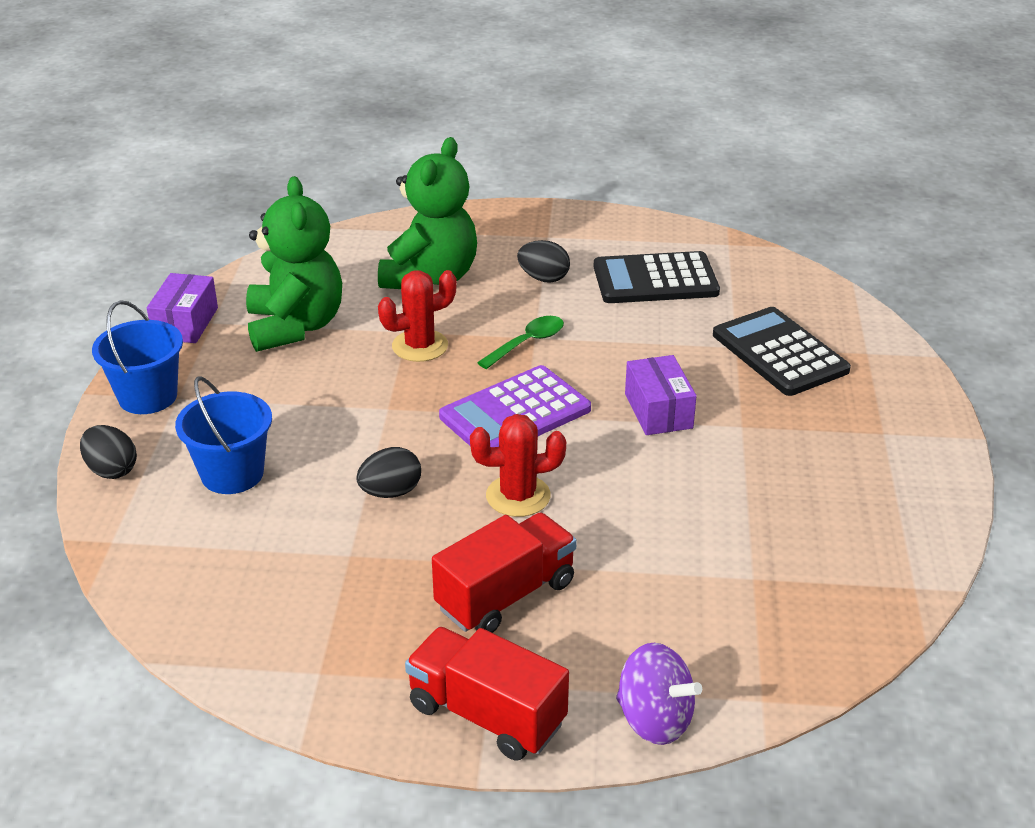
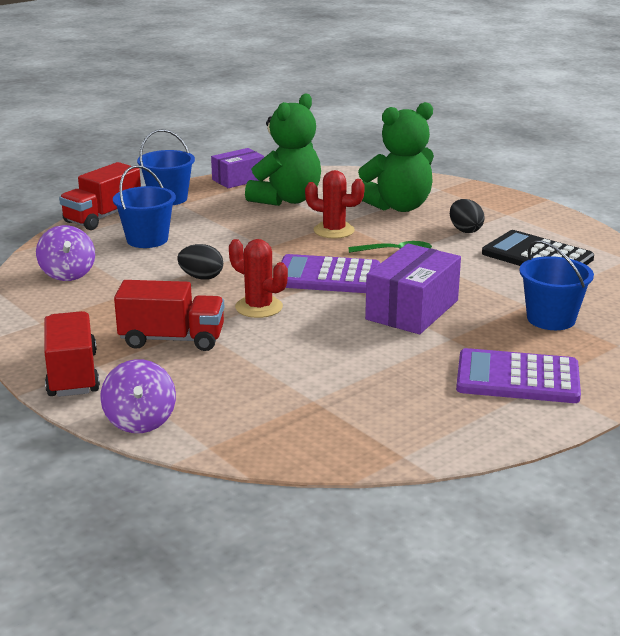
camera: 45 degrees right, 10 degrees down
black egg [80,425,137,479] -> red truck [59,162,141,230]
purple box [625,355,697,435] -> purple box [365,244,461,334], size x1.53
black calculator [713,307,851,396] -> blue bucket [519,240,594,330]
none -> purple spinning top [36,225,95,281]
none -> purple calculator [456,348,581,403]

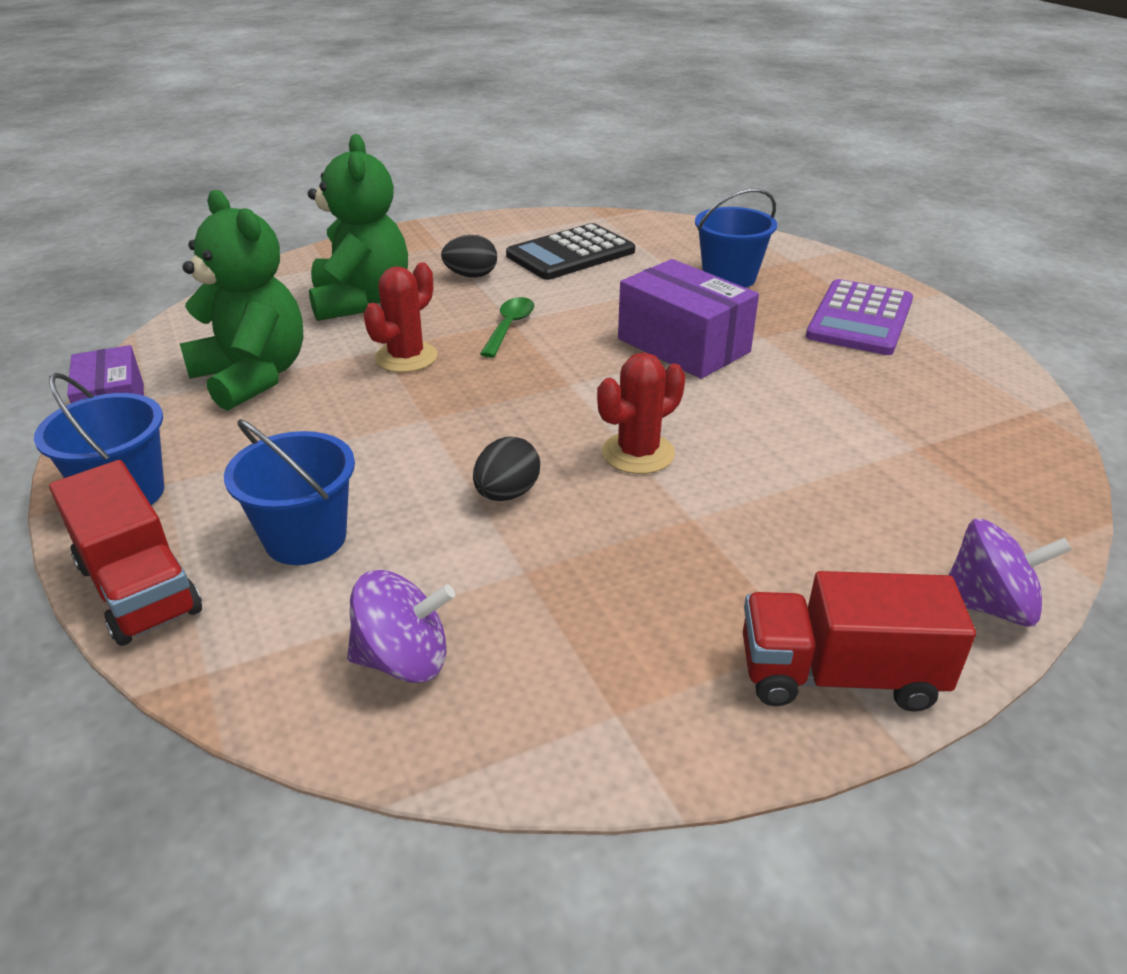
camera: 75 degrees left, 10 degrees up
red truck [114,280,224,351] -> none
purple calculator [281,254,380,293] -> none

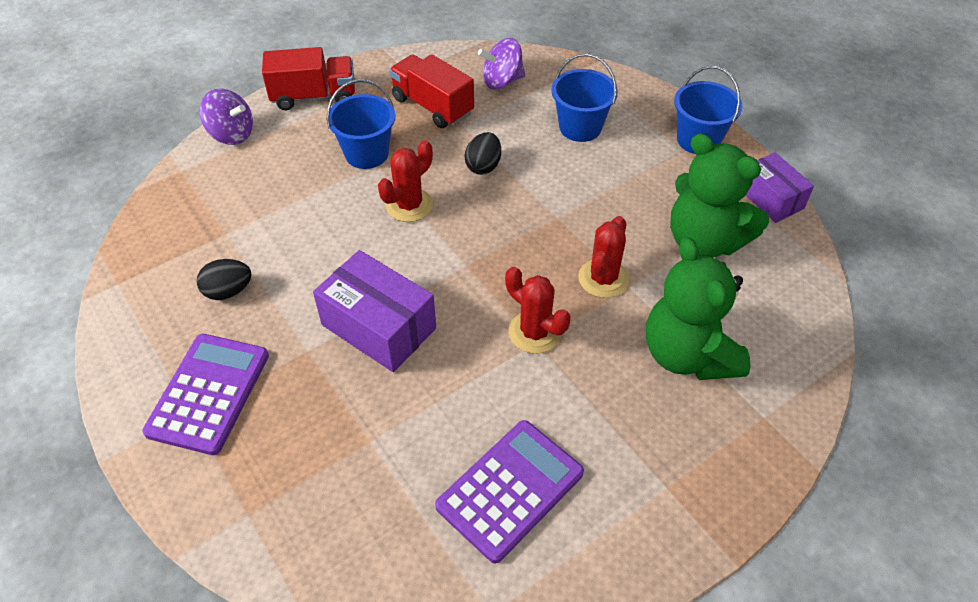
camera: 170 degrees right, 15 degrees up
red truck [49,460,202,646] -> red truck moved to [389,54,474,128]
black egg [441,235,497,277] -> black egg moved to [197,259,252,300]
green spoon [480,297,534,358] -> red cactus [505,267,571,354]
black calculator [506,223,635,280] -> purple calculator [435,420,584,564]
blue bucket [695,188,777,288] -> blue bucket moved to [327,79,395,169]
purple spinning top [949,519,1072,627] -> purple spinning top turned 150 degrees counterclockwise [200,89,253,145]

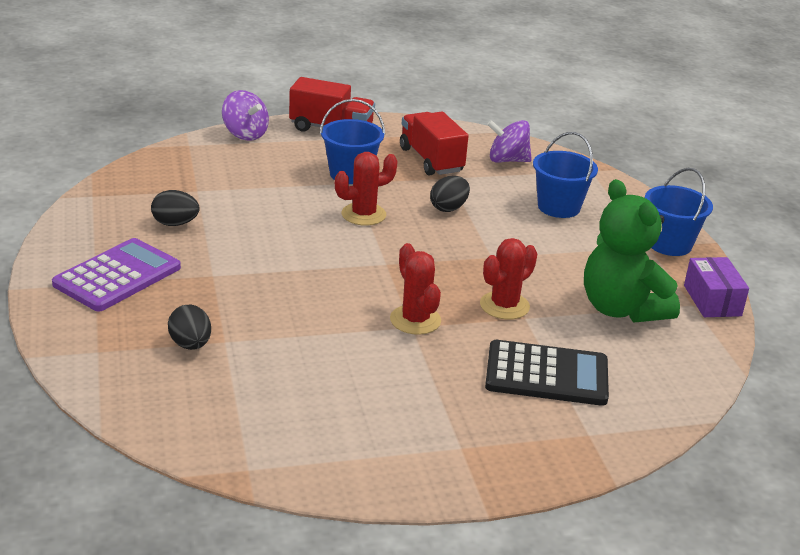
camera: 20 degrees right, 20 degrees down
purple box [313,250,436,372] -> none
purple calculator [435,420,584,564] -> none
green teddy bear [646,237,751,380] -> black calculator [485,340,609,406]
none -> black egg [168,305,211,350]

